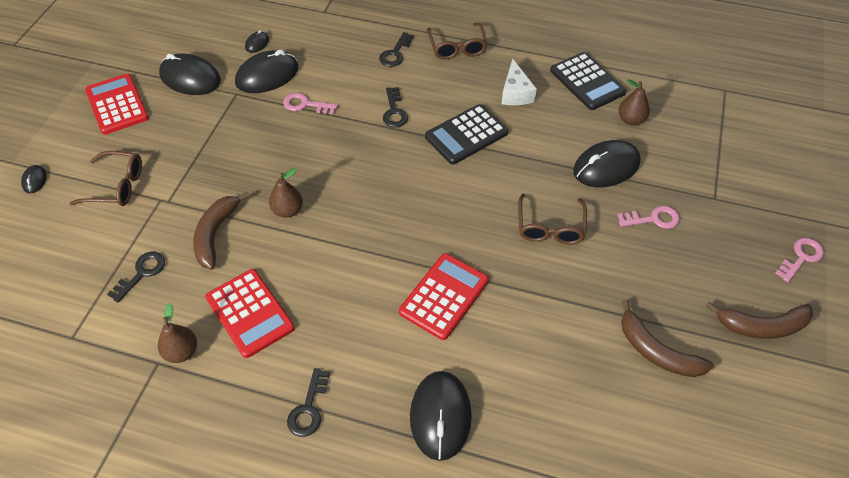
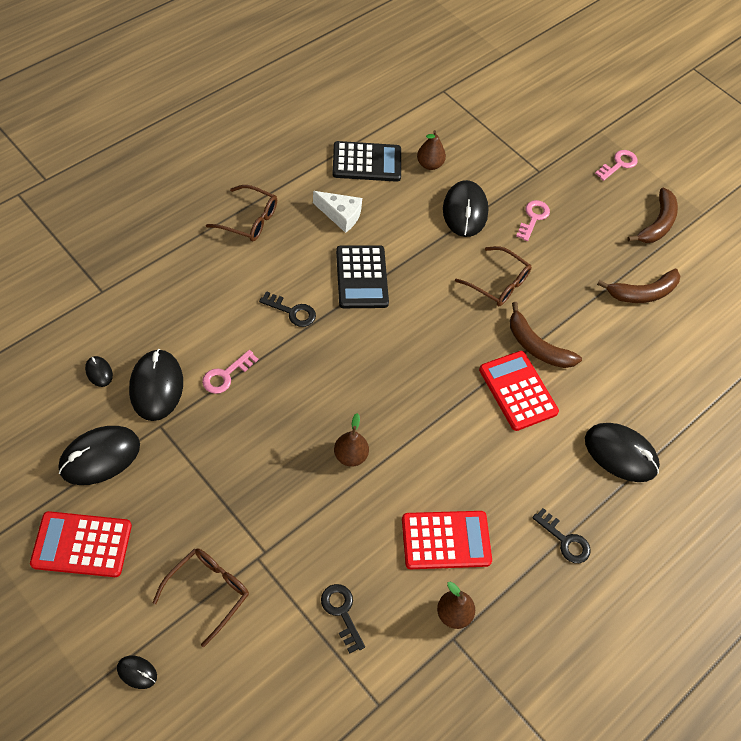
camera: 65 degrees left, 5 degrees up
brown banana [193,191,250,270] -> brown banana moved to [510,302,582,368]
black key [379,32,414,67] -> none
pink key [775,238,824,282] -> pink key turned 60 degrees clockwise [595,150,638,181]

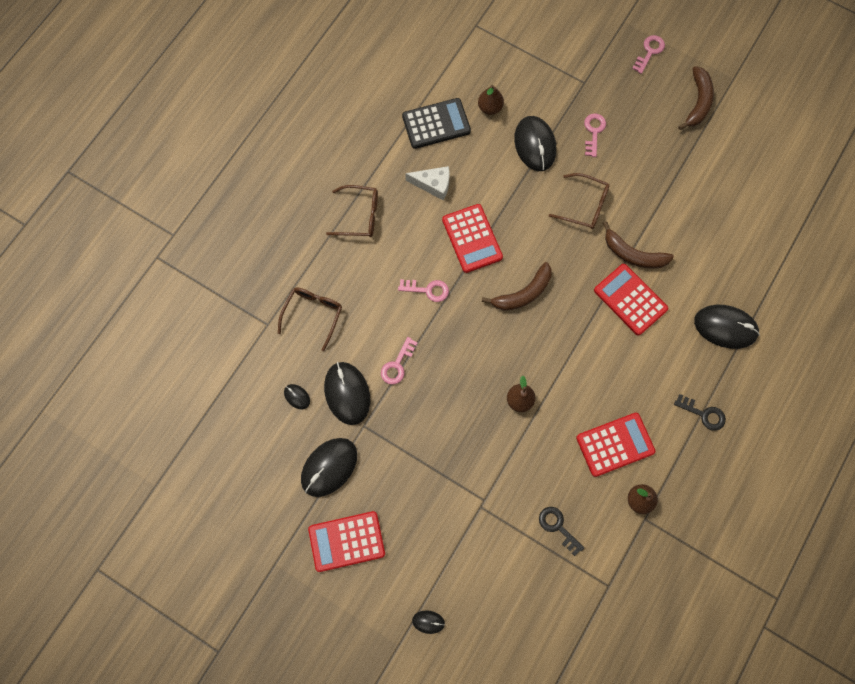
camera: 10 degrees left, 15 degrees up
brown glasses [153,548,249,647] -> brown glasses moved to [278,287,342,351]
black key [259,291,316,327] -> pink key [398,279,449,302]
black calculator [336,245,389,308] -> red calculator [442,204,503,273]
brown banana [597,269,680,303] -> brown banana moved to [482,262,551,311]

